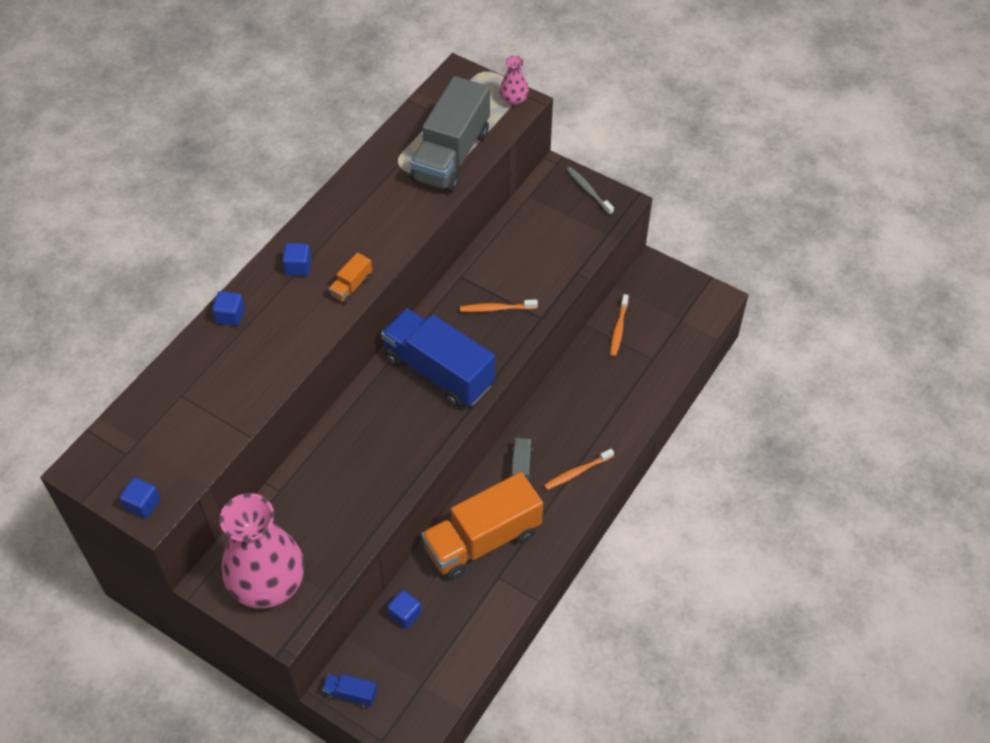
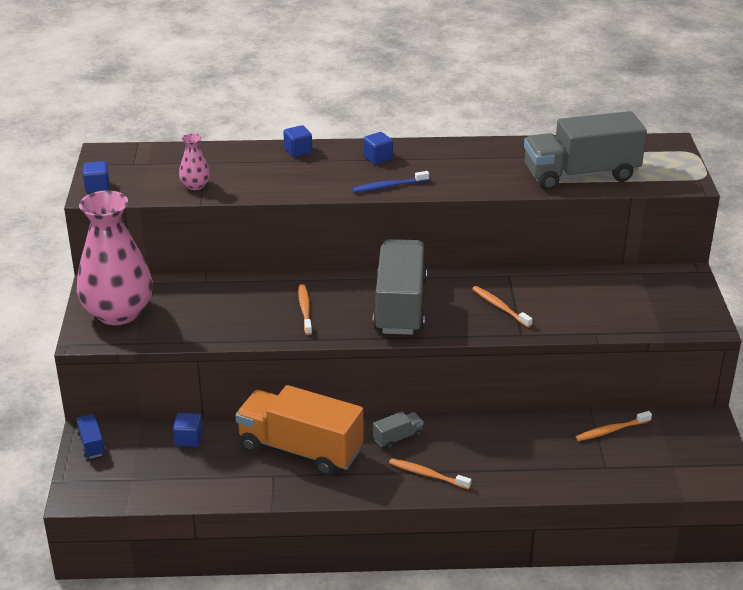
camera: 55 degrees right, 20 degrees down
orange truck [329,253,372,304] -> blue toothbrush [352,171,429,193]
blue truck [381,308,495,407] -> grey truck [373,239,427,335]
pink vase [500,56,529,106] -> pink vase moved to [179,134,210,190]
grey toothbrush [566,167,614,215] -> none
none -> orange toothbrush [298,284,312,335]

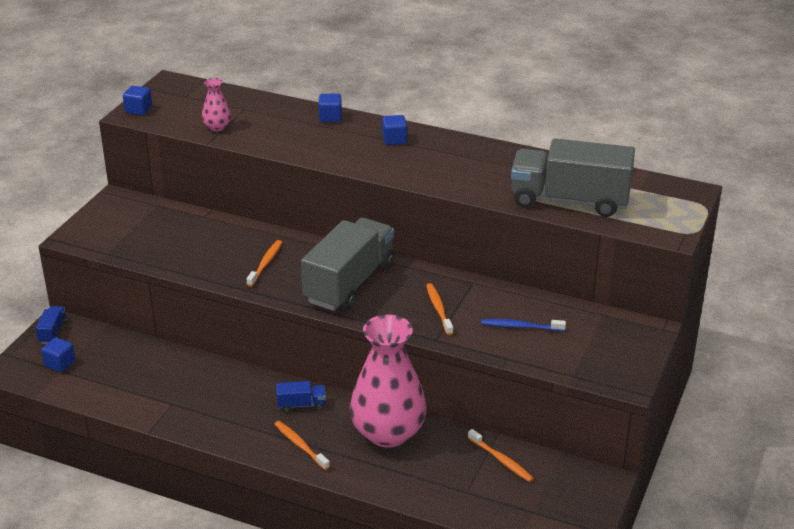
camera: 25 degrees right, 0 degrees up
pink vase [77,190,153,325] -> pink vase moved to [350,314,427,448]
blue cube [173,413,203,447] -> blue cube moved to [41,337,75,372]
orange truck [235,385,363,476] -> none
blue toothbrush [352,171,429,193] -> blue toothbrush moved to [481,319,566,331]
grey truck [373,411,424,449] -> blue truck [276,381,326,412]
orange toothbrush [576,411,652,441] -> orange toothbrush turned 135 degrees counterclockwise [468,429,534,482]

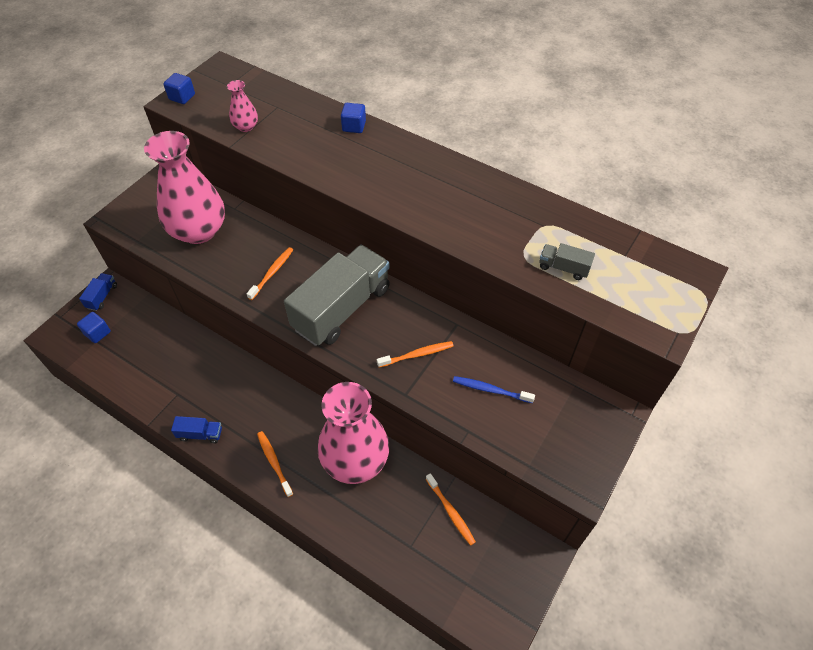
camera: 10 degrees right, 20 degrees up
blue truck [276,381,326,412] -> blue truck moved to [171,416,222,443]
blue cube [382,115,407,145] -> none
orange toothbrush [426,283,453,335] -> orange toothbrush turned 75 degrees clockwise [377,341,454,367]
grey truck [511,138,635,217] -> grey truck [539,243,595,280], size x0.41
none -> pink vase [144,131,225,244]

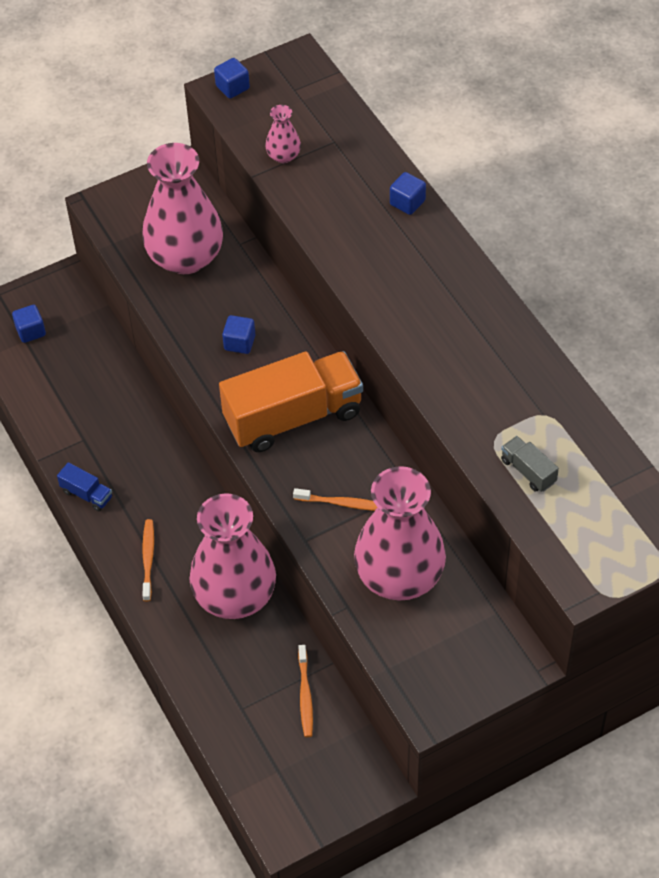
camera: 30 degrees right, 0 degrees up
blue truck [79,273,117,311] -> none
orange toothbrush [247,247,293,300] -> blue cube [222,315,255,354]
grey truck [284,245,390,346] -> orange truck [219,351,363,452]
blue toothbrush [453,376,535,403] -> pink vase [354,466,446,601]

